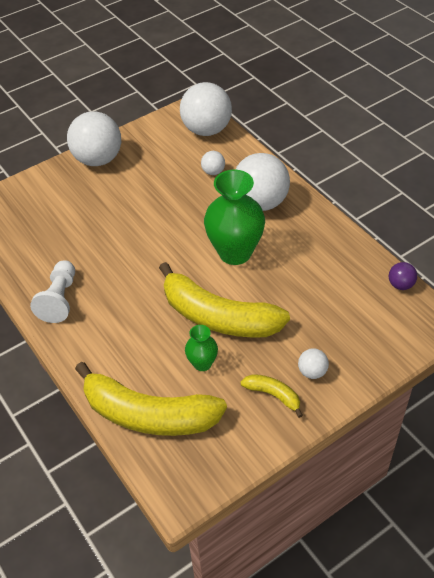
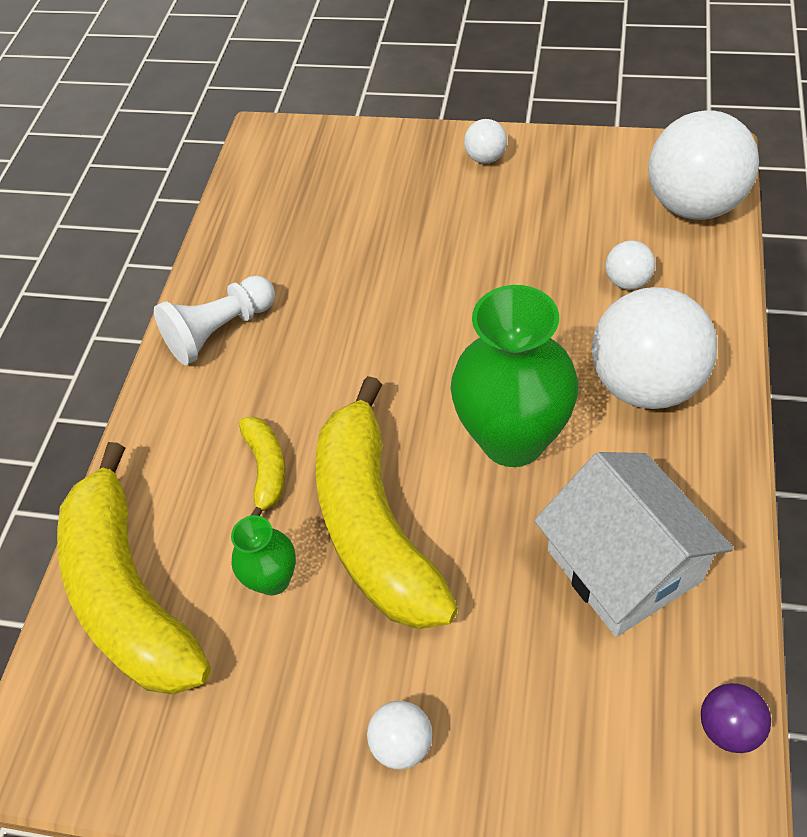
camera: 50 degrees right, 5 degrees up
white ball [67,111,121,166] -> white ball [464,119,507,164], size x0.45
yellow banana [241,374,303,418] -> yellow banana moved to [239,417,286,516]
none -> white house [534,452,734,637]

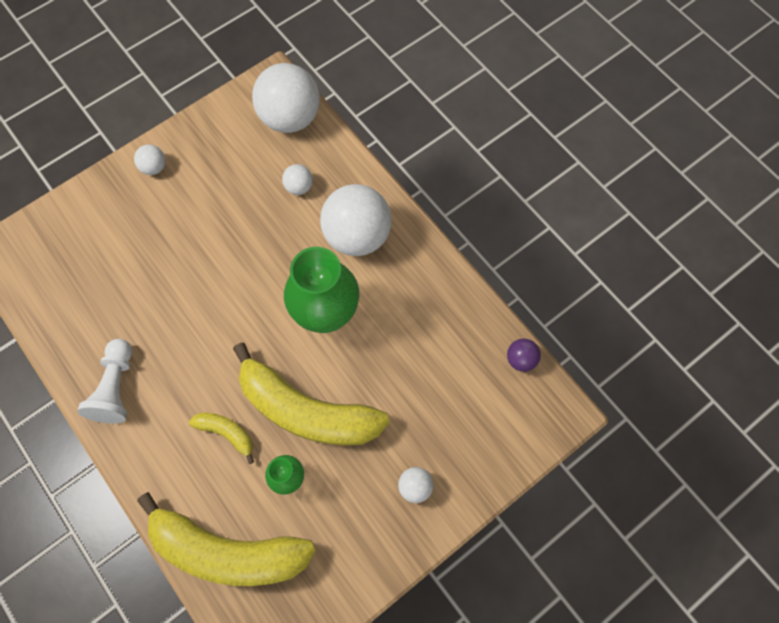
camera: 55 degrees left, 15 degrees up
white house [534,452,734,637] -> none

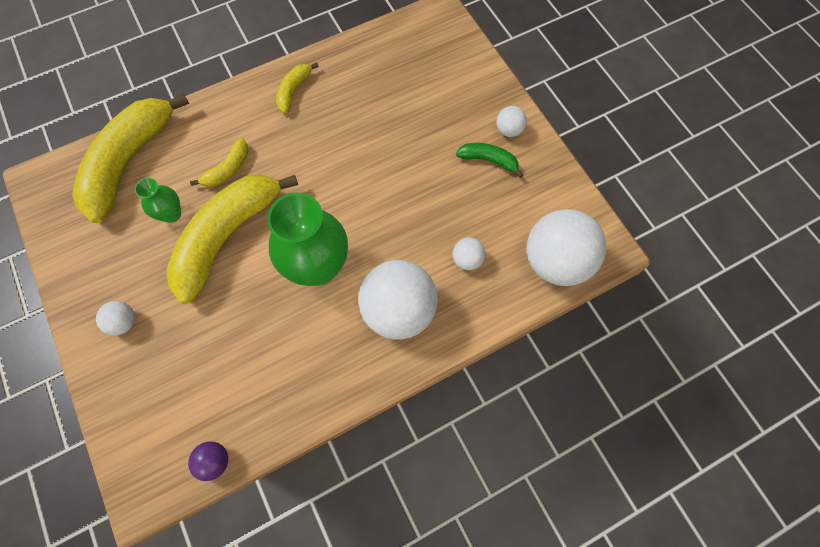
camera: 100 degrees right, 0 degrees up
white pawn [77,339,132,424] -> yellow banana [276,62,319,114]
none -> green banana [456,143,523,178]

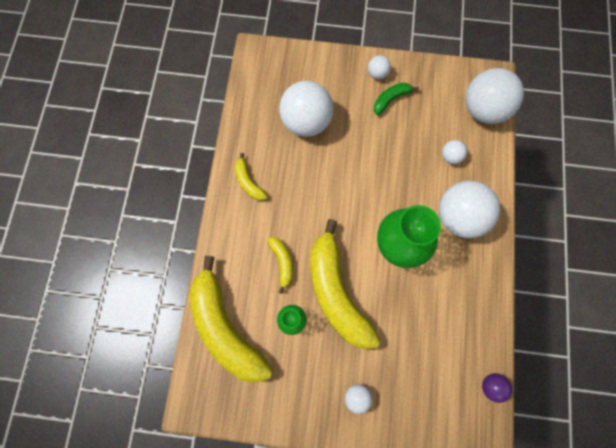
camera: 55 degrees left, 5 degrees up
none -> white ball [279,81,333,137]

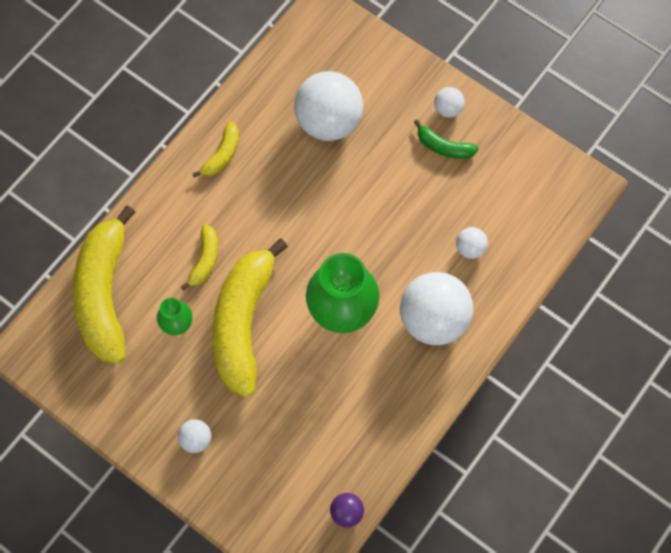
camera: 30 degrees right, 5 degrees down
yellow banana [235,153,268,201] -> yellow banana turned 150 degrees counterclockwise [192,121,239,177]
green banana [374,83,419,115] -> green banana turned 150 degrees counterclockwise [414,119,479,159]
white ball [465,68,524,124] -> none

